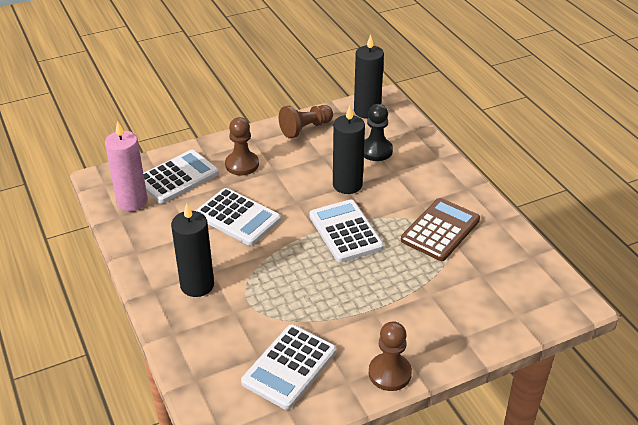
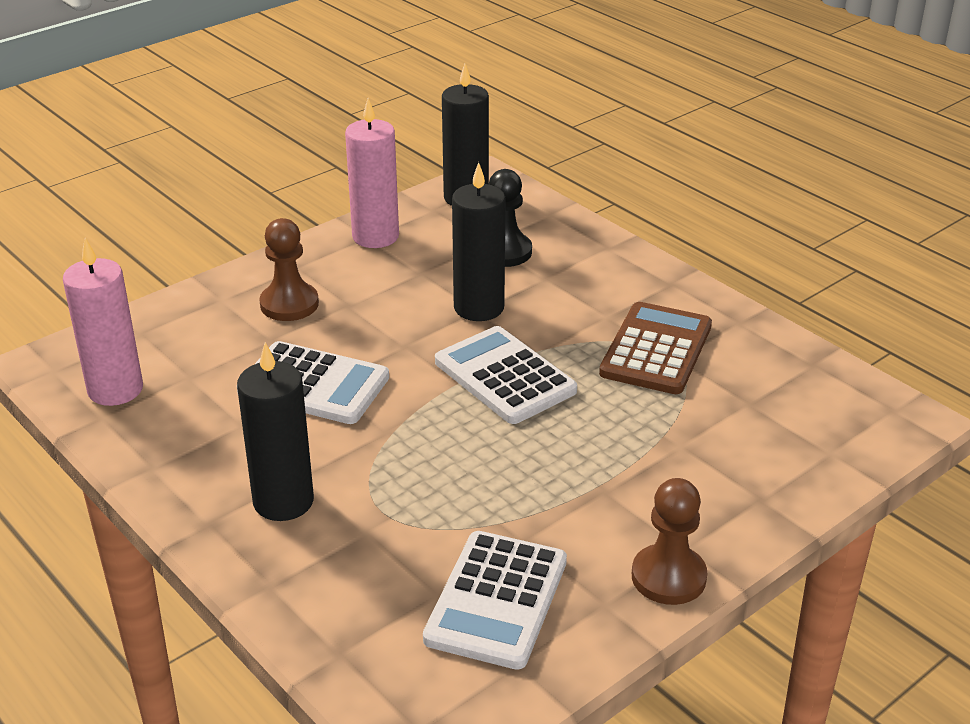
camera: 15 degrees left, 5 degrees down
white calculator [143,150,219,204] -> none
brown pawn [279,105,333,139] -> pink candle [345,98,399,248]

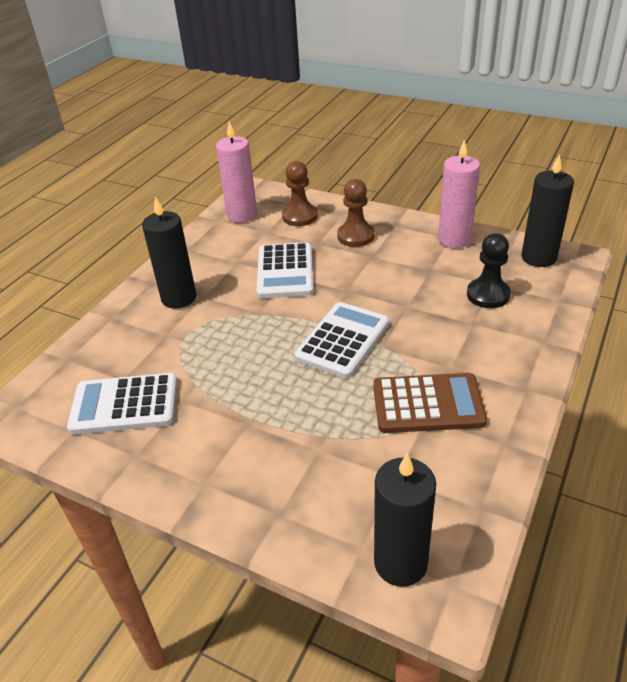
camera: 70 degrees right, 5 degrees up
black candle [452,162,506,321] -> black candle moved to [374,453,436,587]
brown pawn [632,478,707,605] -> brown pawn moved to [282,161,318,226]

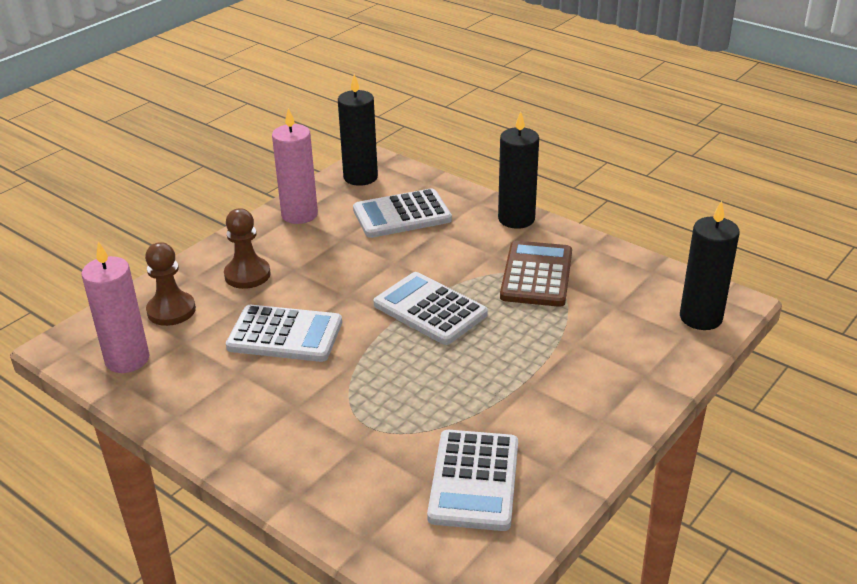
camera: 80 degrees left, 5 degrees down
black candle [142,196,196,309] -> black candle moved to [498,111,539,229]
black pawn [467,233,511,308] -> white calculator [353,188,452,238]

